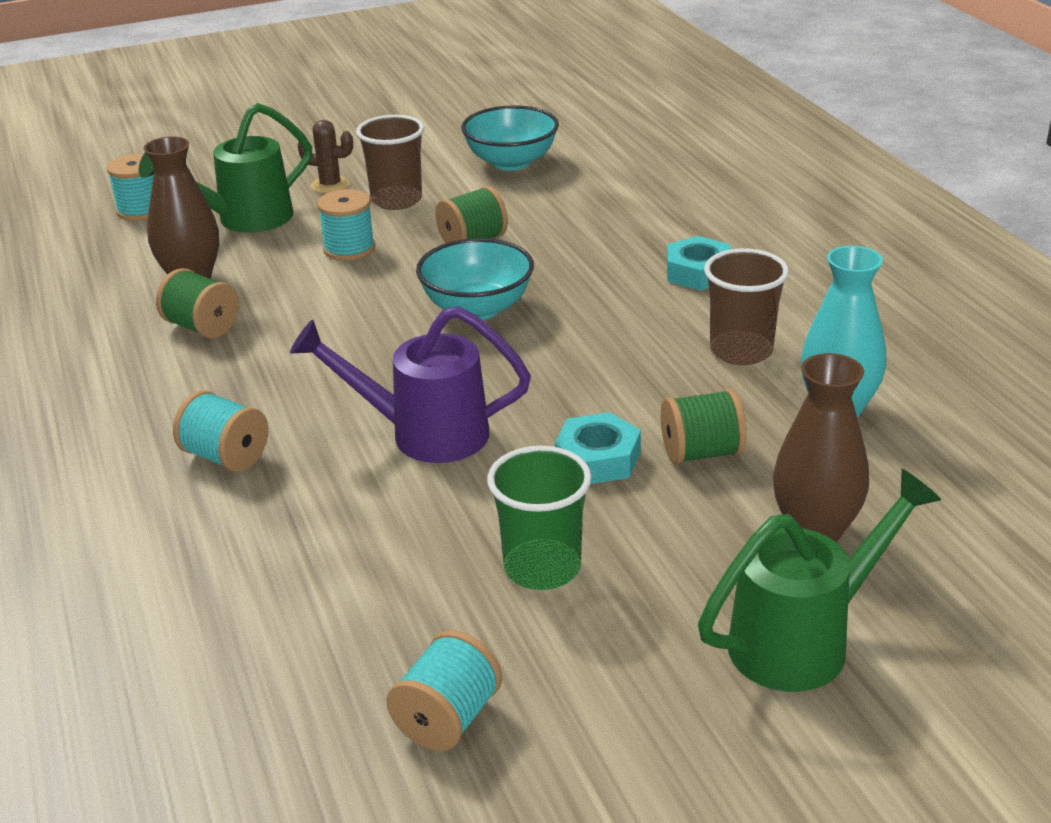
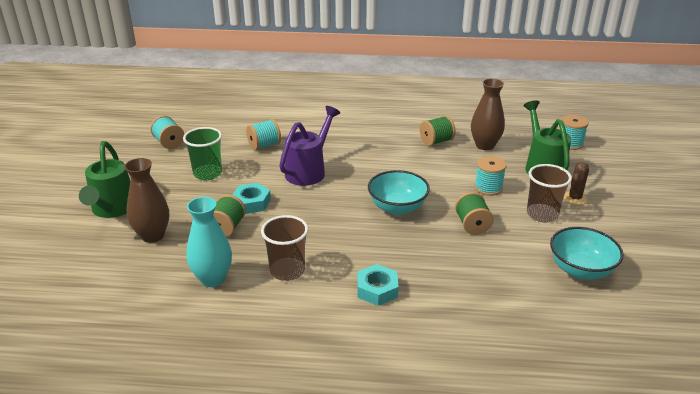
camera: 115 degrees right, 0 degrees up
turquoise spool [173,390,268,472] -> turquoise spool moved to [246,119,281,150]

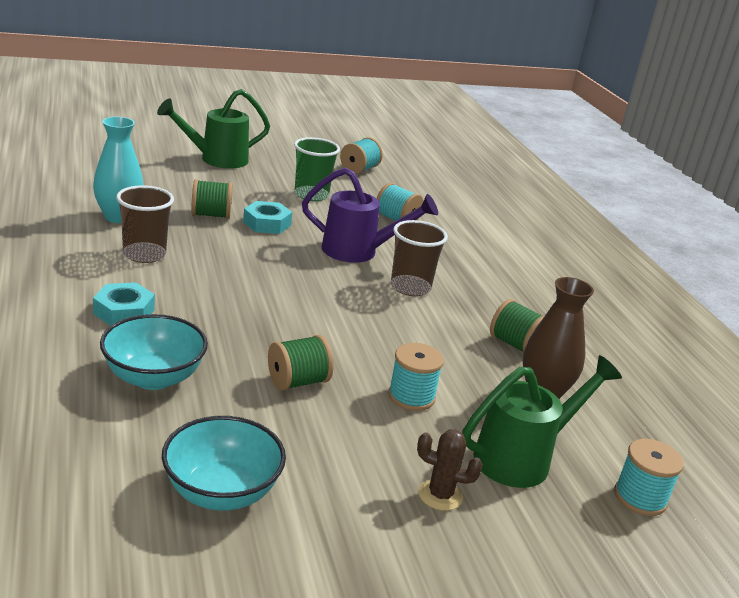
camera: 65 degrees right, 5 degrees down
brown vase [124,158,169,243] -> none
turquoise bowl [368,170,430,215] -> turquoise bowl moved to [100,314,208,390]
brown cup [527,164,572,222] -> brown cup moved to [391,220,448,296]

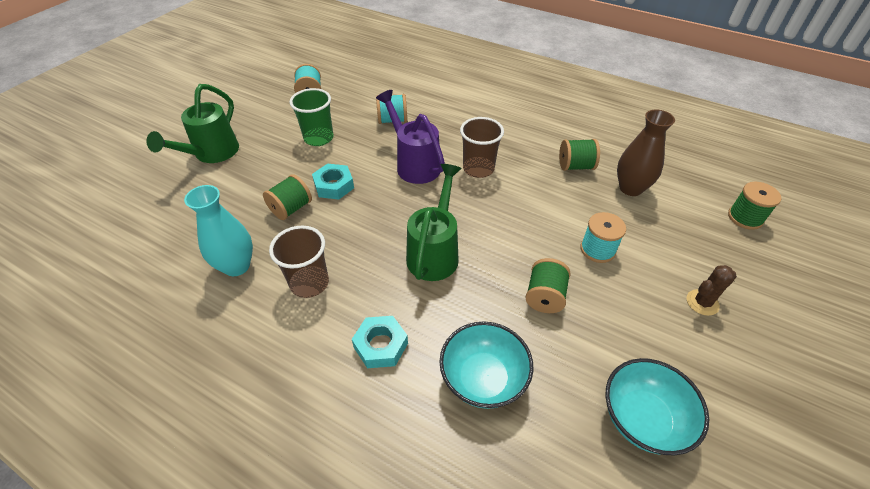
camera: 40 degrees left, 20 degrees up
purple watering can [302,167,438,263] -> purple watering can turned 90 degrees counterclockwise [376,90,445,184]
green watering can [462,355,622,488] -> green watering can moved to [406,164,462,281]
turquoise spool [614,439,684,516] -> green spool [728,182,782,230]

